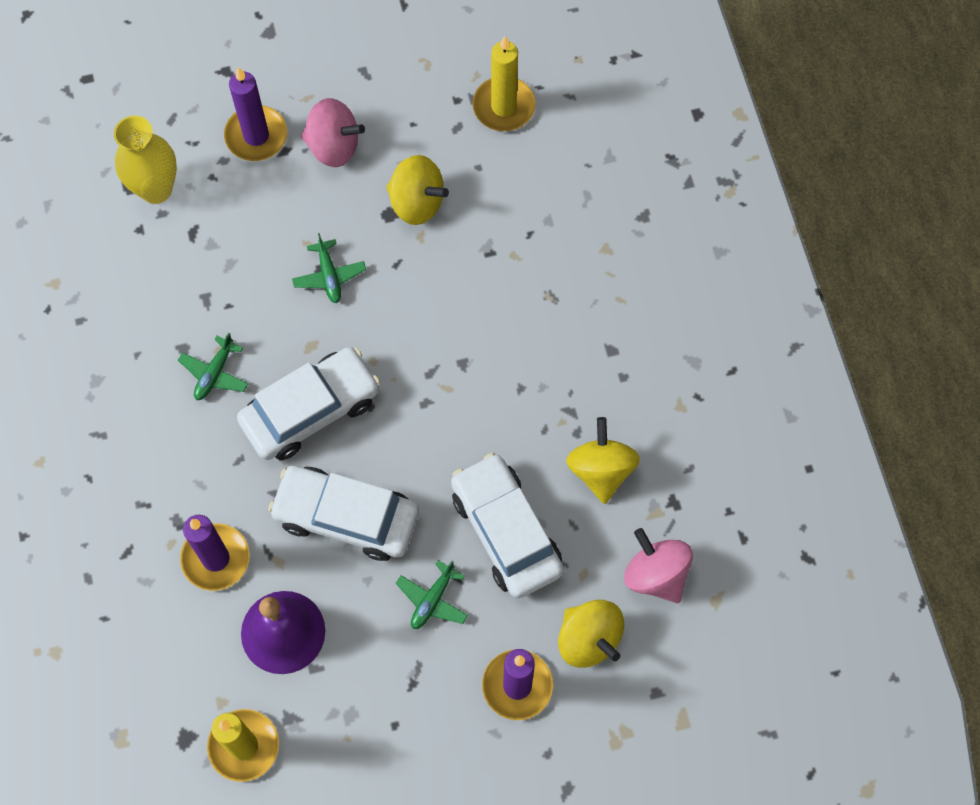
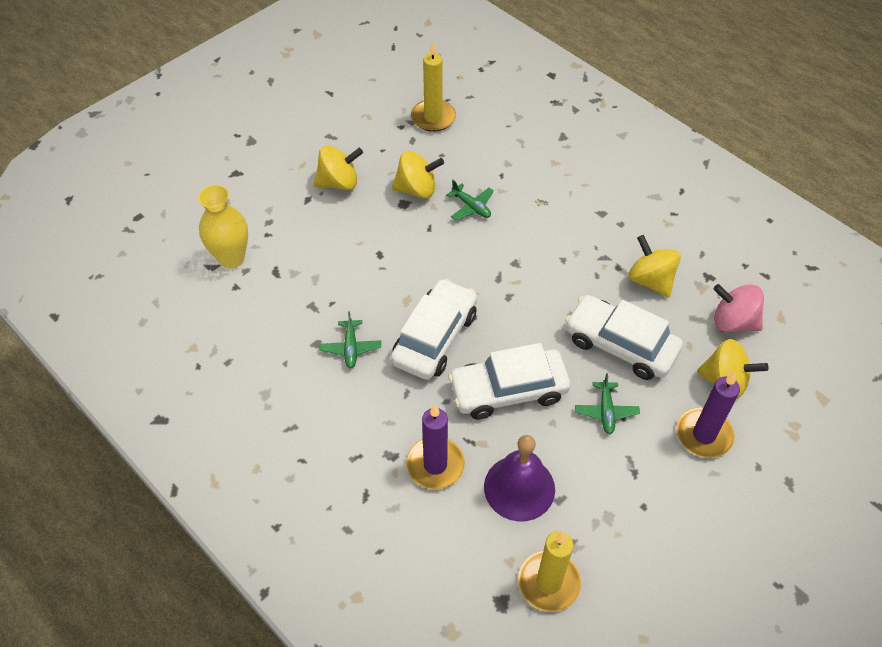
camera: 30 degrees left, 15 degrees down
purple candle [224,67,287,161] -> none
green plane [292,233,366,303] -> green plane moved to [447,180,494,221]
pink spinning top [301,98,365,167] -> yellow spinning top [314,145,363,190]

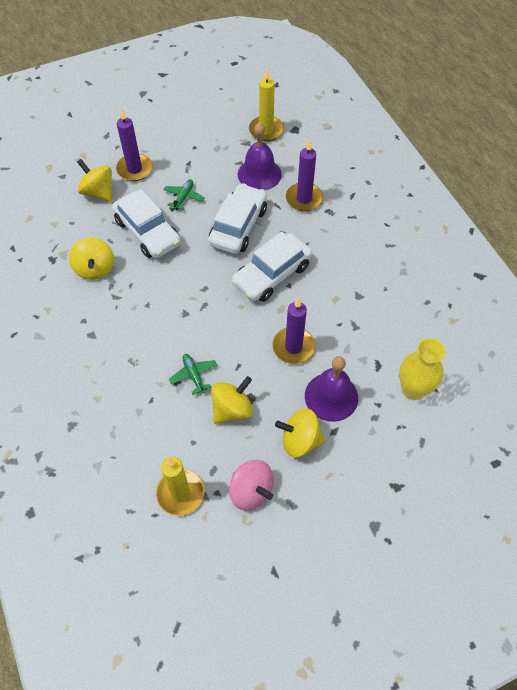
camera: 160 degrees left, 5 degrees up
green plane [320,311,381,368] -> none
yellow spinning top [392,151,444,199] -> yellow spinning top turned 120 degrees clockwise [211,376,253,424]
white car [448,343,570,420] -> white car turned 75 degrees counterclockwise [208,183,267,254]
pink spinning top [714,284,764,332] -> pink spinning top moved to [229,460,274,510]
none -> purple candle [272,297,315,364]
none -> purple bell [305,356,358,422]

